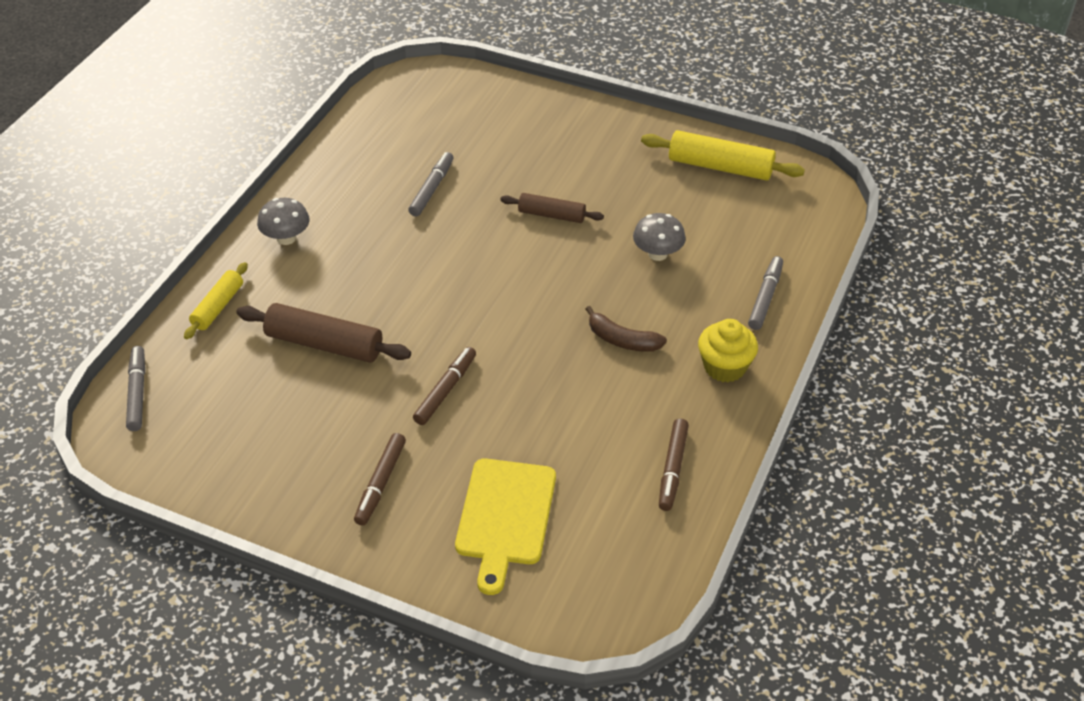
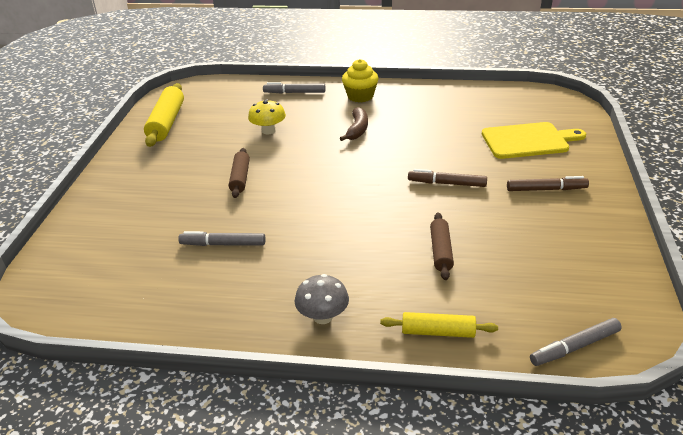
camera: 105 degrees left, 10 degrees down
brown rolling pin [236,303,411,363] -> brown rolling pin [430,213,454,280], size x0.62
grey mushroom [633,213,686,261] -> yellow mushroom [248,99,286,134]
brown marker [659,418,689,511] -> none

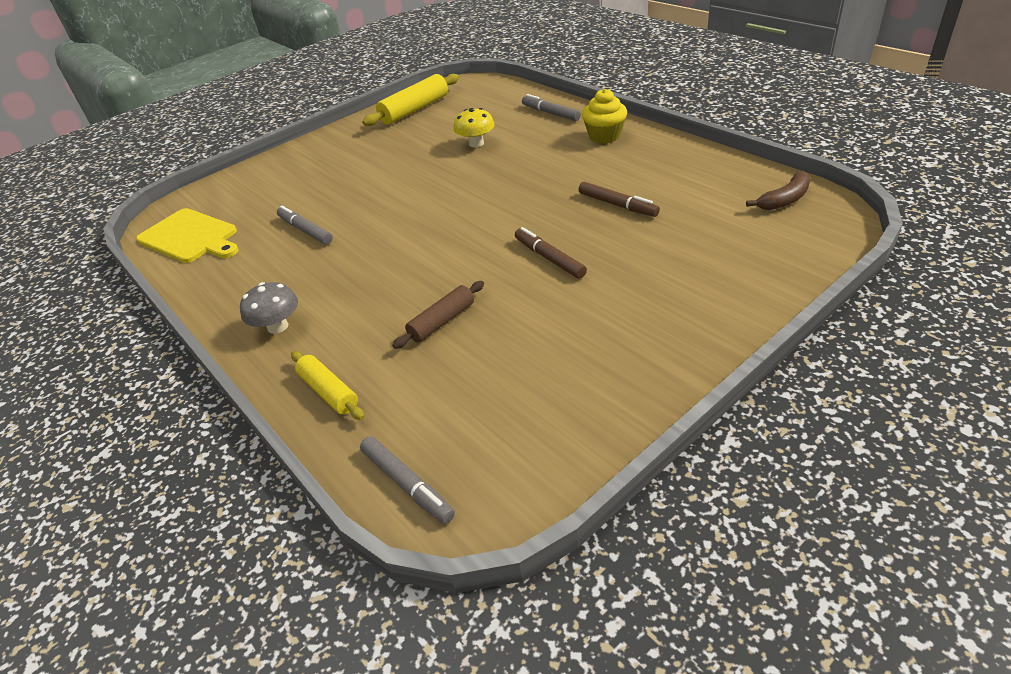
camera: 45 degrees right, 5 degrees up
brown rolling pin [229,148,250,198] -> none
brown banana [340,107,368,141] -> brown banana moved to [746,171,811,210]
yellow cutting board [482,122,586,159] -> yellow cutting board moved to [136,208,238,263]
brown marker [507,176,589,191] -> brown marker moved to [579,182,660,217]
grey marker [530,318,622,366] -> grey marker turned 150 degrees counterclockwise [360,436,455,524]

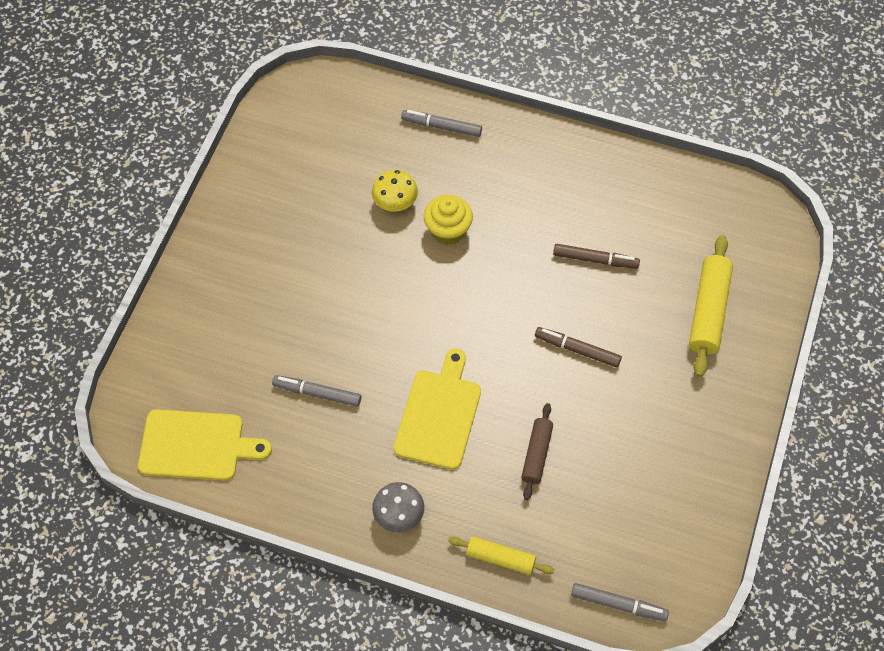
camera: 35 degrees left, 20 degrees up
yellow rolling pin [362,74,459,126] -> yellow rolling pin moved to [689,235,733,377]
yellow cupcake [582,89,627,143] -> yellow cupcake moved to [424,195,473,245]
brown banana [746,171,811,210] -> none
none -> yellow cutting board [394,349,481,470]

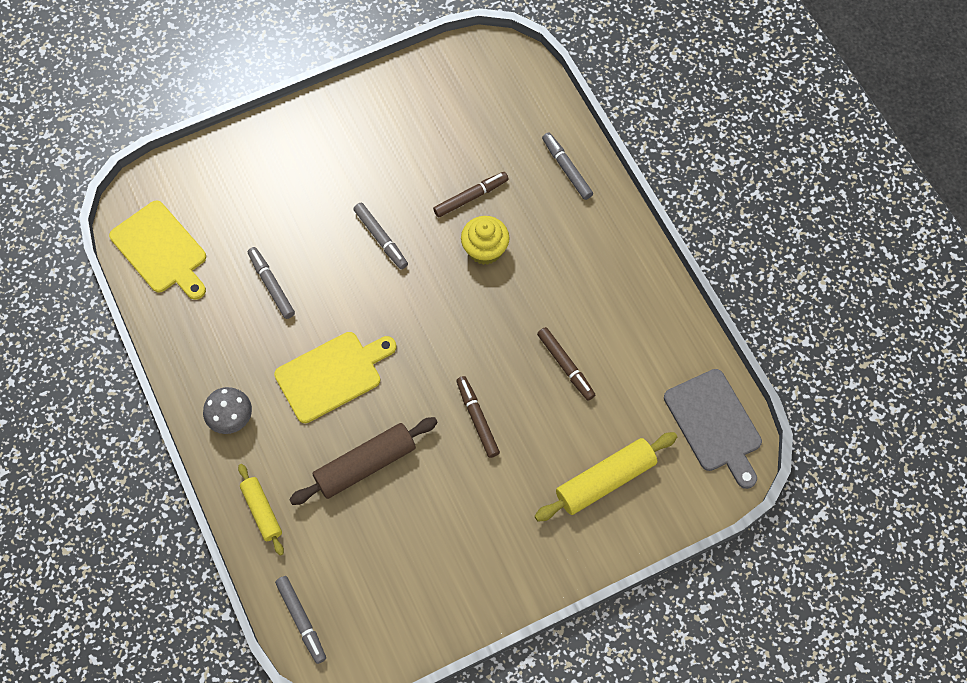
camera: 45 degrees right, 5 degrees up
yellow mushroom [372,170,418,212] -> brown marker [433,172,508,217]
brown rolling pin [521,403,553,500] -> brown rolling pin [289,417,438,505], size x1.62
none -> grey marker [353,203,408,269]
none -> grey cutting board [664,369,762,489]

